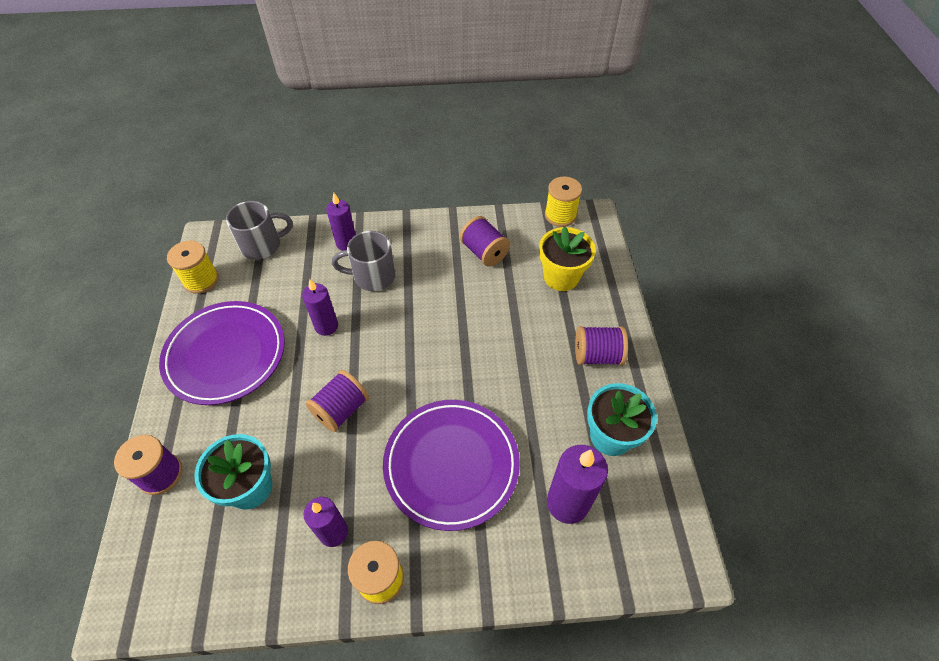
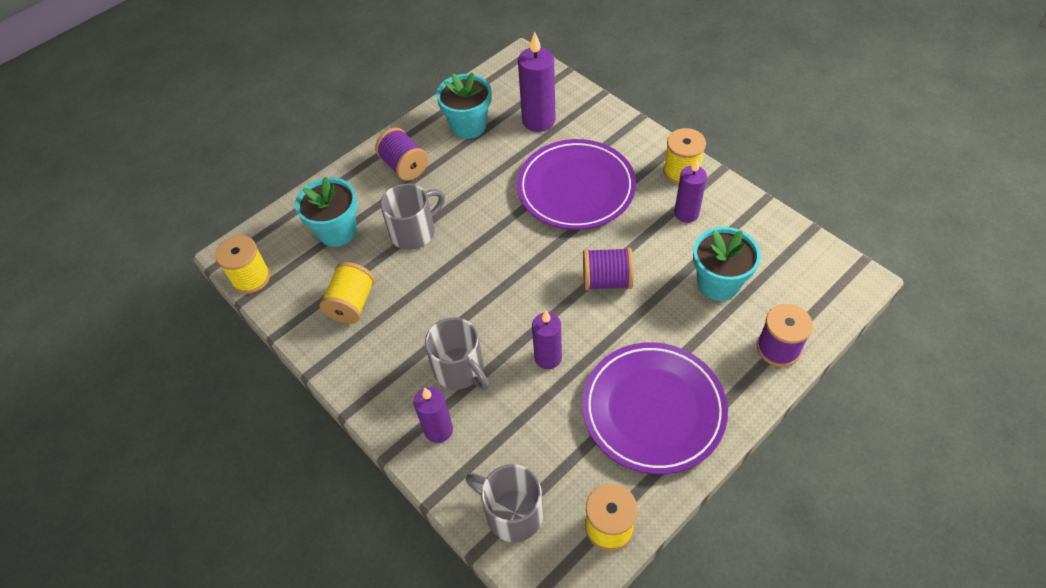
camera: 125 degrees left, 0 degrees up
purple spool [460,216,510,267] -> yellow spool [320,262,375,324]
yellow flower pot [539,226,596,291] -> turquoise flower pot [295,177,357,247]
none -> grey mug [380,183,445,250]

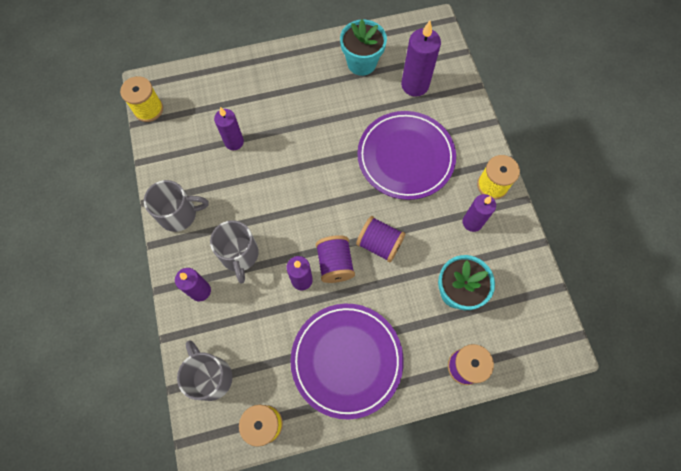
camera: 25 degrees right, 15 degrees up
turquoise flower pot [295,177,357,247] -> none
yellow spool [320,262,375,324] -> none
purple spool [375,128,428,181] -> purple spool moved to [316,235,355,283]
grey mug [380,183,445,250] -> grey mug moved to [144,180,208,232]
none -> purple candle [214,107,244,150]

